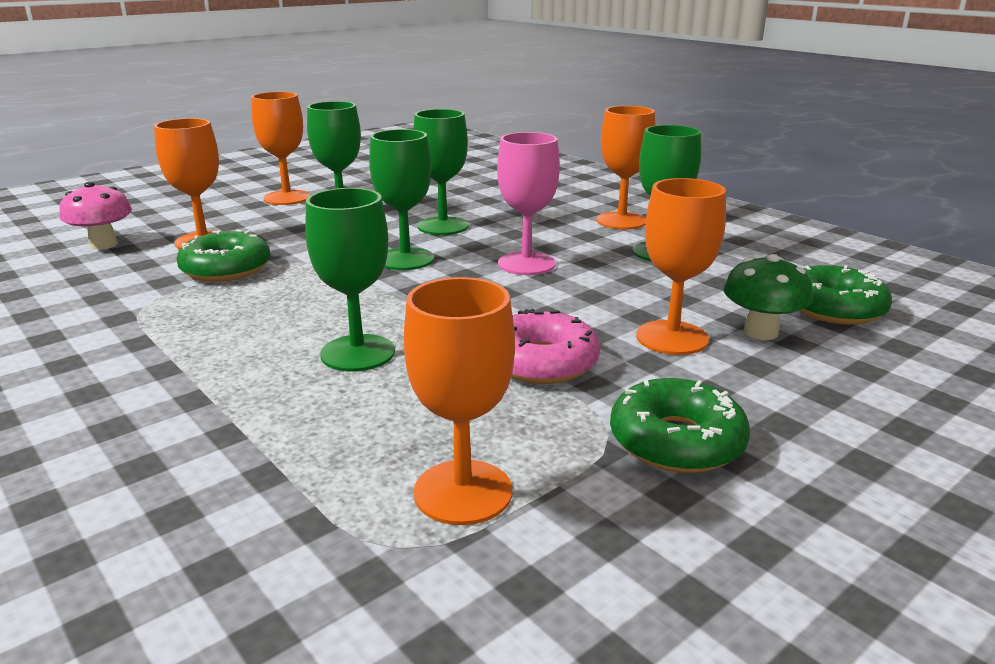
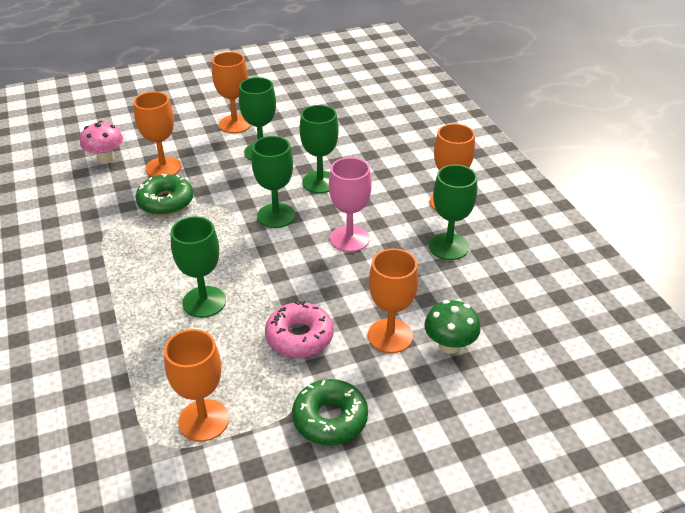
camera: 20 degrees right, 15 degrees up
green donut [799,265,892,325] -> none

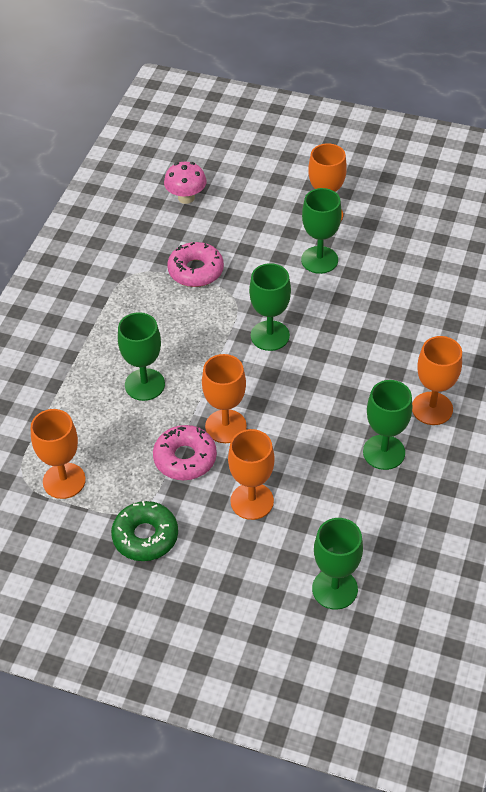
camera: 40 degrees right, 10 degrees up
orange goblet [133,92,182,177] -> orange goblet moved to [202,354,247,443]
green donut [136,174,193,215] -> pink donut [167,242,224,287]
green goblet [299,105,339,193] -> green goblet moved to [312,518,363,610]
pink goblet [329,157,372,252] -> none
green mushroom [424,300,481,354] -> none

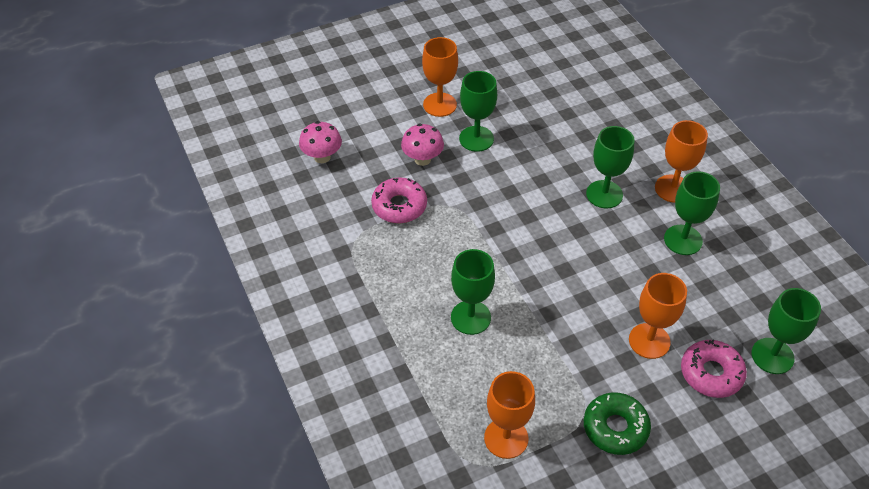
camera: 45 degrees left, 0 degrees up
pink donut [153,425,217,480] -> pink donut moved to [681,340,747,398]
orange goblet [202,354,247,443] -> none
green goblet [249,263,291,351] -> green goblet moved to [586,126,635,208]
none -> pink mushroom [401,123,444,166]

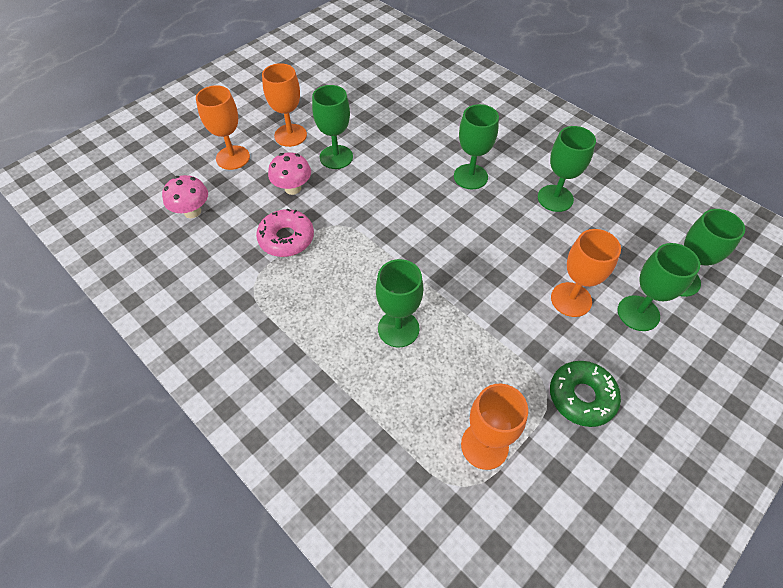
camera: 20 degrees left, 5 degrees up
orange goblet [655,120,708,203] -> orange goblet moved to [196,85,250,170]
pink donut [681,340,747,398] -> green goblet [618,243,700,331]

